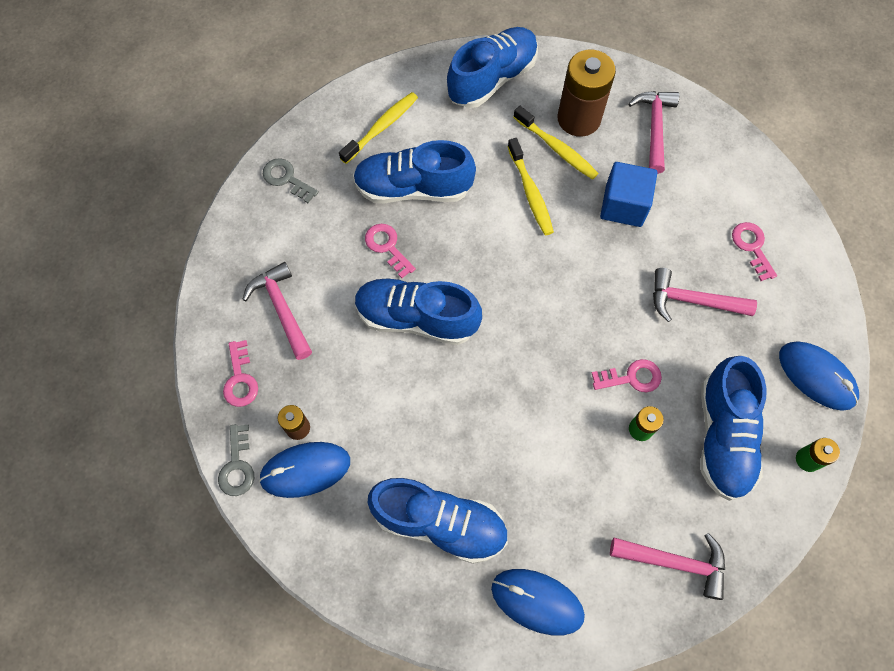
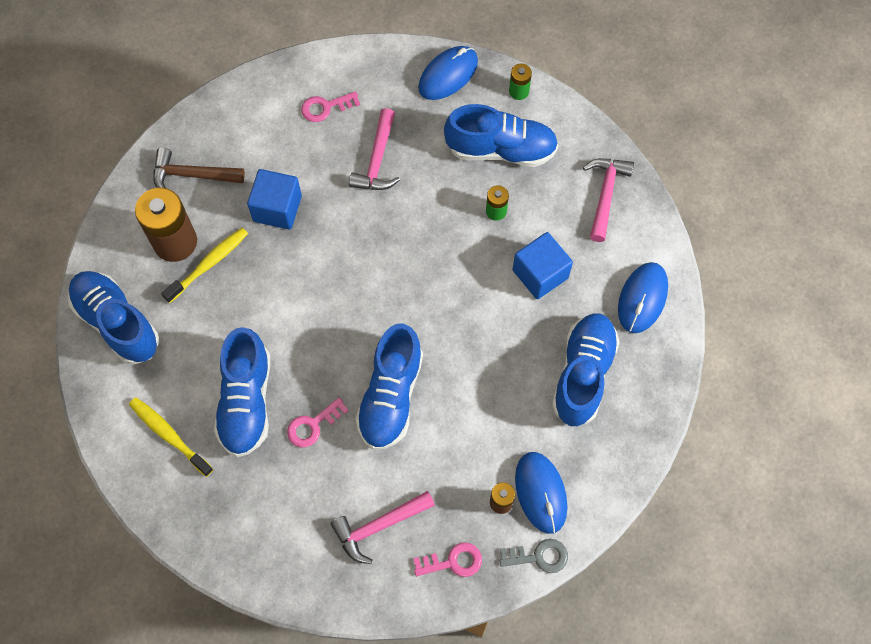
camera: 90 degrees left, 0 degrees up
grey key [263,158,319,203] -> none
yellow toothbrush [508,138,554,235] -> none
pink key [592,359,662,392] -> none
pink hammer [628,91,679,174] -> brown hammer [153,148,245,188]
none -> blue cube [513,232,573,299]

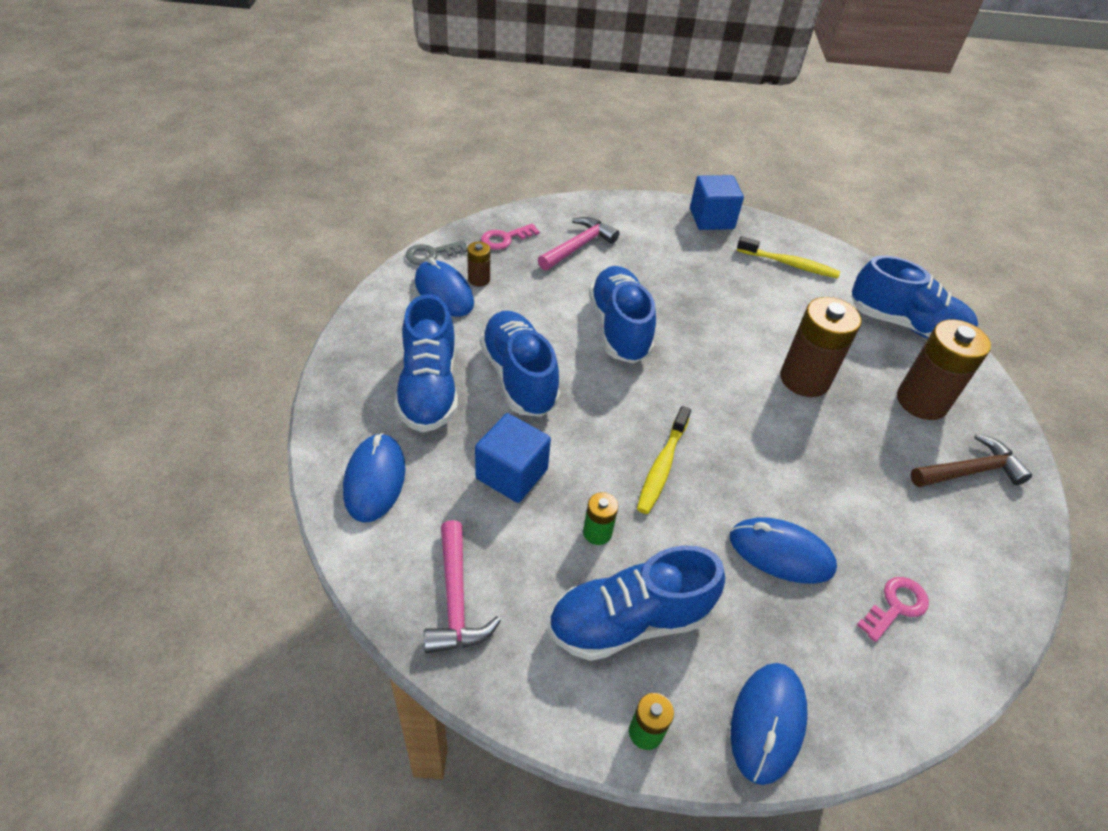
camera: 155 degrees right, 20 degrees down
yellow toothbrush [161,228,248,303] -> yellow toothbrush moved to [637,406,691,514]
blue shoe [214,327,270,457] -> blue shoe moved to [480,311,560,417]
blue cube [247,169,302,230] -> blue cube moved to [690,175,744,230]
pink key [287,398,349,447] -> none
pink hammer [349,108,400,190] -> blue mouse [730,517,837,583]
none -> brown battery [780,297,861,397]

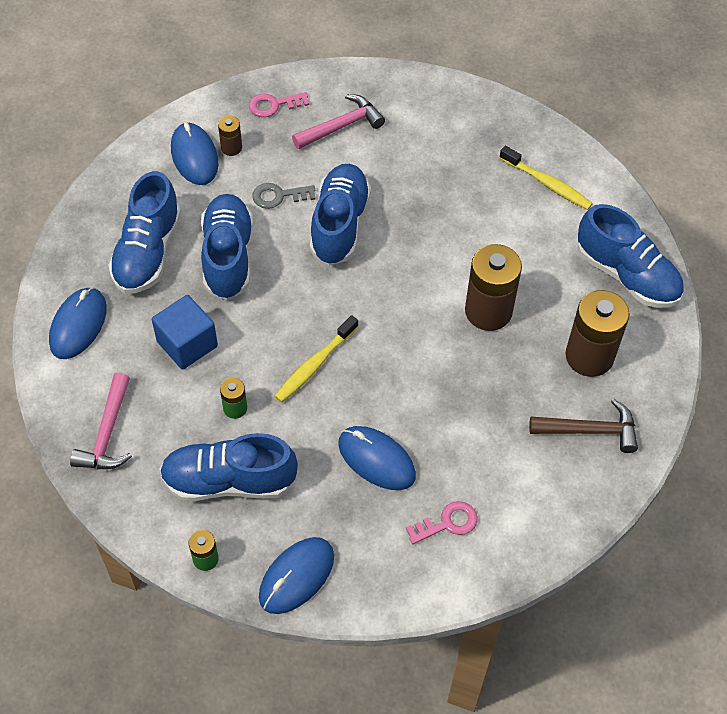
camera: 20 degrees right, 10 degrees up
grey key [405,240,467,265] -> grey key moved to [252,183,316,209]
blue cube [690,175,744,230] -> none

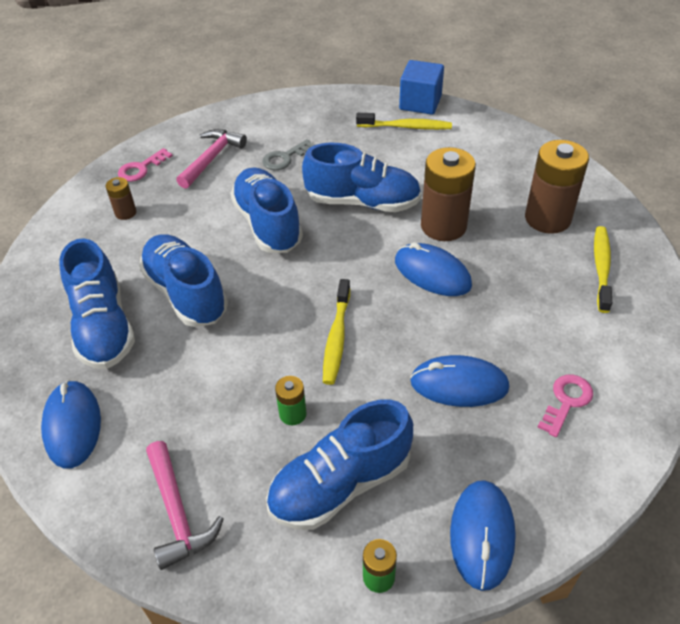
camera: 30 degrees left, 10 degrees down
blue cube [152,295,218,370] -> blue cube moved to [399,60,444,115]
blue mouse [171,122,218,185] -> blue mouse moved to [395,242,472,296]
grey key [252,183,316,209] -> grey key moved to [262,139,314,170]
brown hammer [529,399,638,453] -> yellow toothbrush [594,226,612,313]
blue shoe [577,204,684,308] -> blue shoe moved to [302,143,421,212]

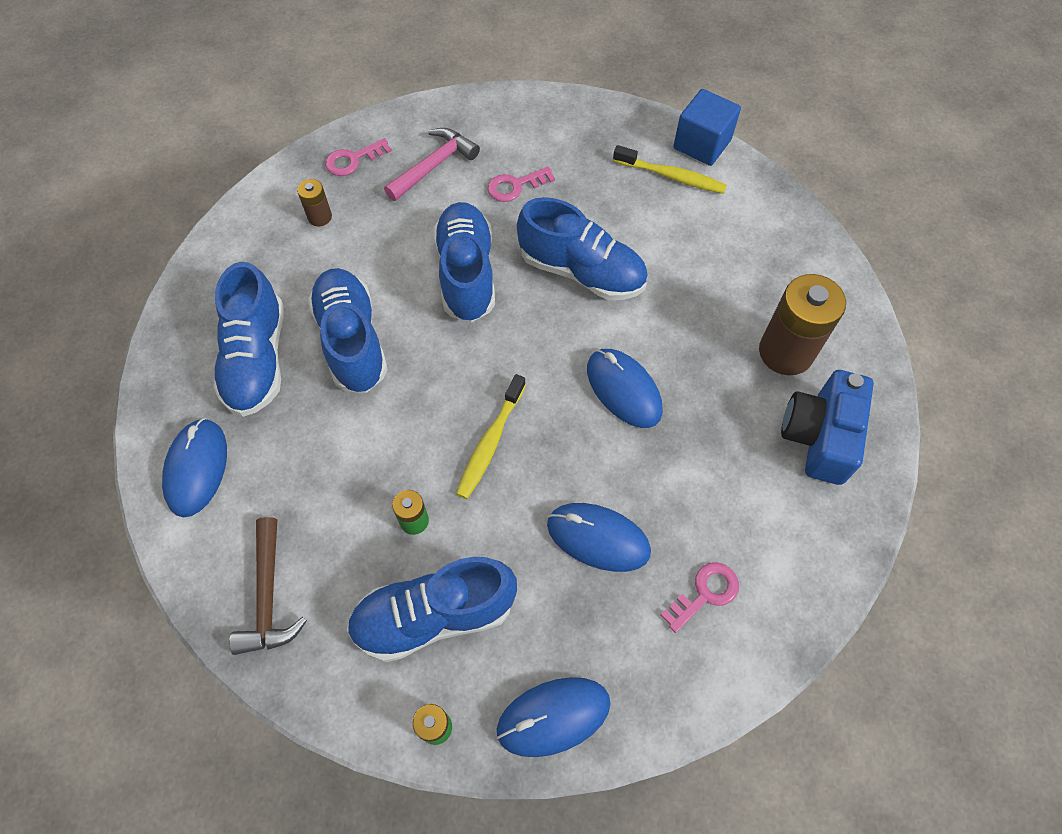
camera: 15 degrees right, 15 degrees up
pink hammer [146,441,224,570] -> brown hammer [229,517,307,655]
grey key [262,139,314,170] -> pink key [488,166,555,202]
brown battery [421,147,476,241] -> none
blue mouse [450,480,516,591] -> blue mouse turned 45 degrees clockwise [497,677,611,757]
yellow toothbrush [594,226,612,313] -> blue camera [781,370,874,485]

